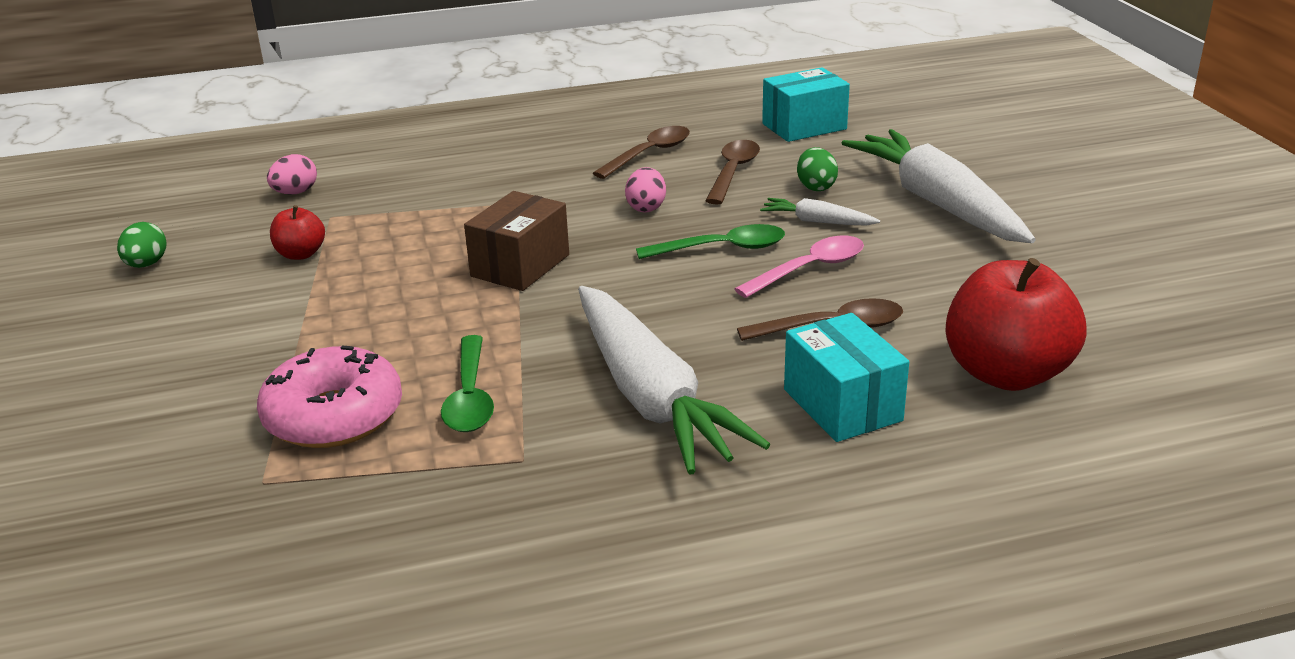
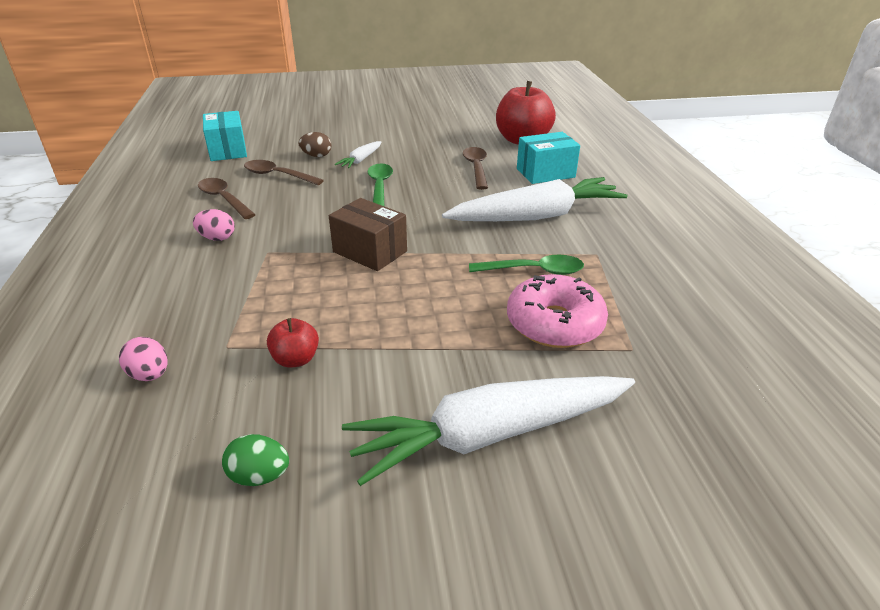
camera: 85 degrees left, 5 degrees up
pink egg [625,167,666,213] -> pink egg moved to [193,209,235,241]
pink spoon [735,236,864,298] -> none
green egg [797,147,838,191] -> brown egg [299,132,331,157]
white carrot [841,129,1036,243] -> white carrot moved to [342,376,635,486]

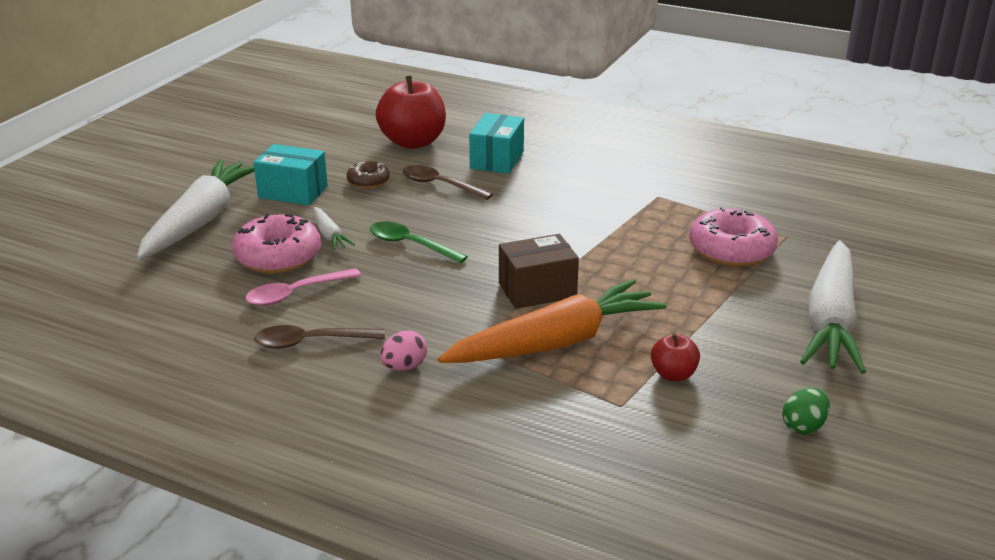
camera: 55 degrees left, 5 degrees down
pink egg [119,337,168,381] -> none
turquoise box [203,111,247,161] -> turquoise box moved to [253,144,328,205]
brown spoon [244,160,324,185] -> pink spoon [245,268,361,306]
brown egg [299,132,331,157] -> pink donut [232,214,321,274]
white carrot [442,177,627,221] -> white carrot moved to [137,159,254,260]
green spoon [469,255,584,275] -> none
none -> brown donut [347,161,390,189]
none -> orange carrot [438,279,667,363]

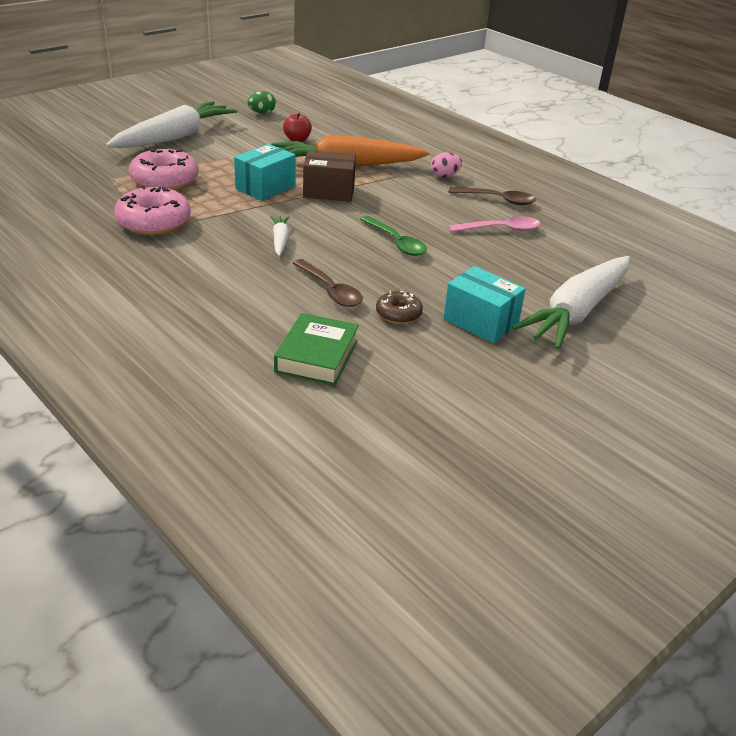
camera: 160 degrees left, 5 degrees up
pink donut [232,214,321,274] -> pink donut moved to [114,186,191,235]
white carrot [313,207,355,250] -> white carrot moved to [270,216,289,256]
red apple [376,76,446,149] -> green book [274,313,359,386]
turquoise box [469,113,524,174] -> turquoise box moved to [234,144,296,201]

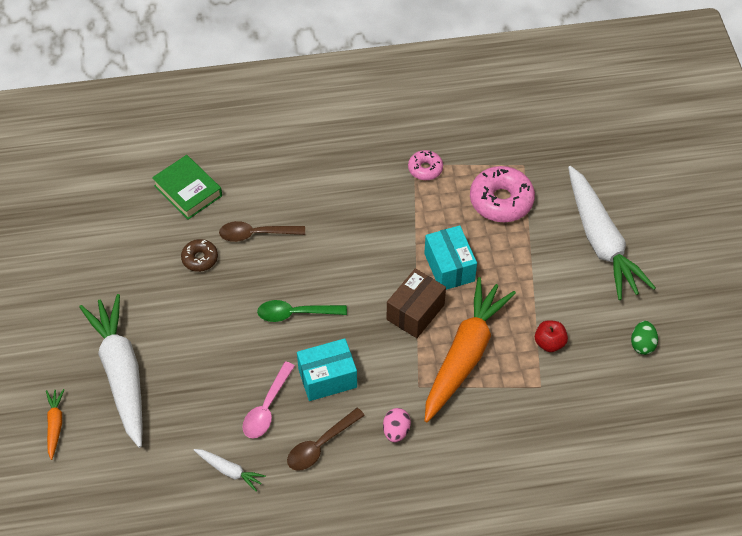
camera: 125 degrees right, 20 degrees up
pink donut [114,186,191,235] -> pink donut [408,150,443,180], size x0.55
white carrot [270,216,289,256] -> white carrot moved to [194,449,266,492]
turquoise box [443,266,526,343] -> turquoise box moved to [297,338,357,401]
none -> orange carrot [46,389,65,460]

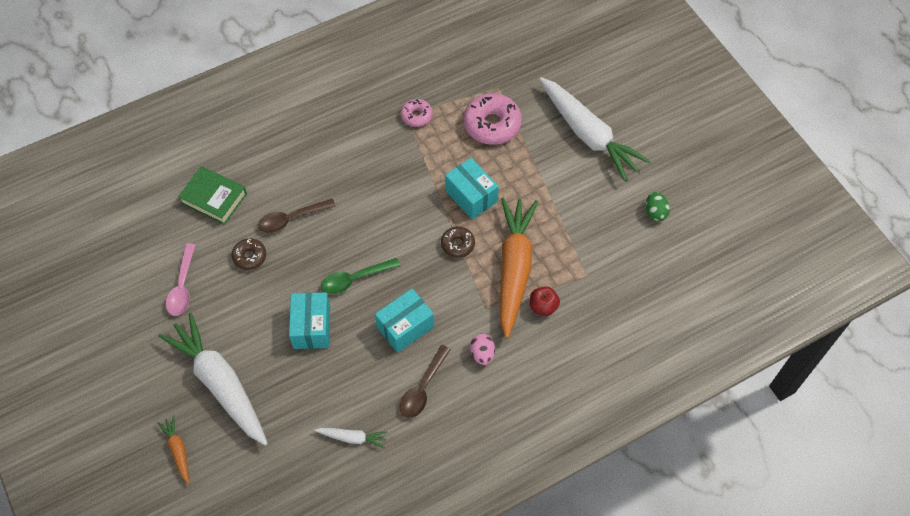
camera: 20 degrees left, 5 degrees up
pink spoon [243,361,295,438] -> pink spoon moved to [166,243,195,316]
brown box [386,268,446,338] -> brown donut [441,226,475,258]
red apple [535,320,568,352] -> red apple moved to [530,287,560,316]
none -> turquoise box [289,292,330,349]

